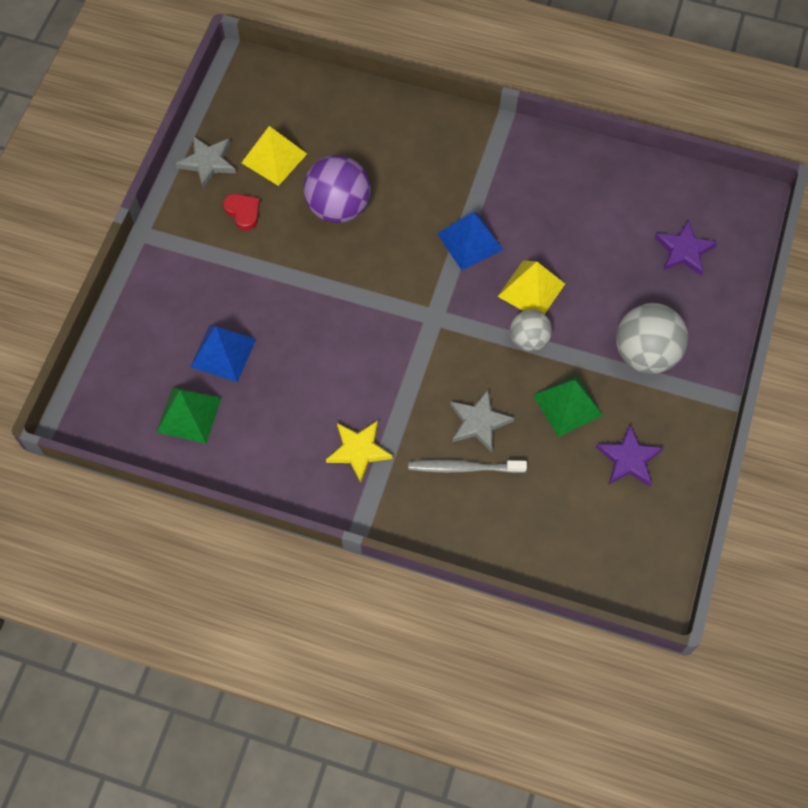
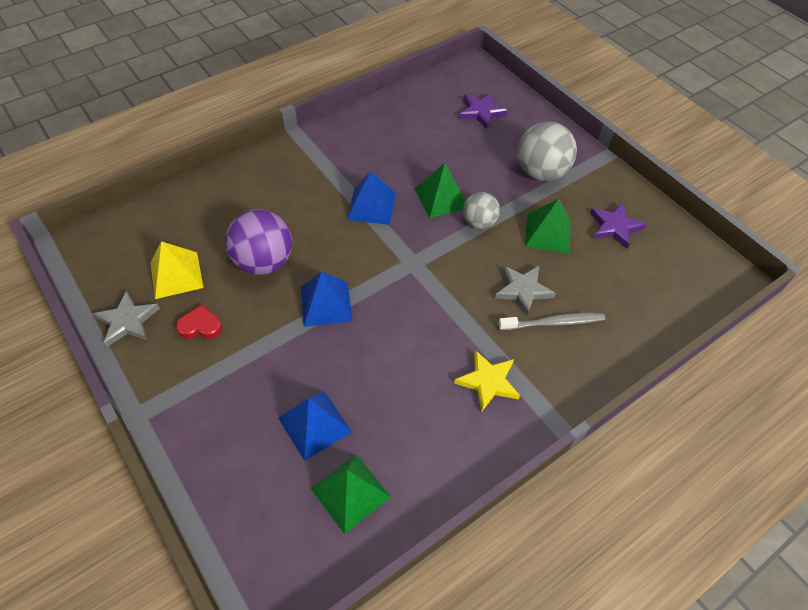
camera: 55 degrees left, 10 degrees down
grey toothbrush [409,459,527,473] -> grey toothbrush turned 135 degrees counterclockwise [498,313,605,330]
yellow pyramid [498,261,565,314] -> green pyramid [414,163,466,218]
none -> blue pyramid [301,271,353,327]

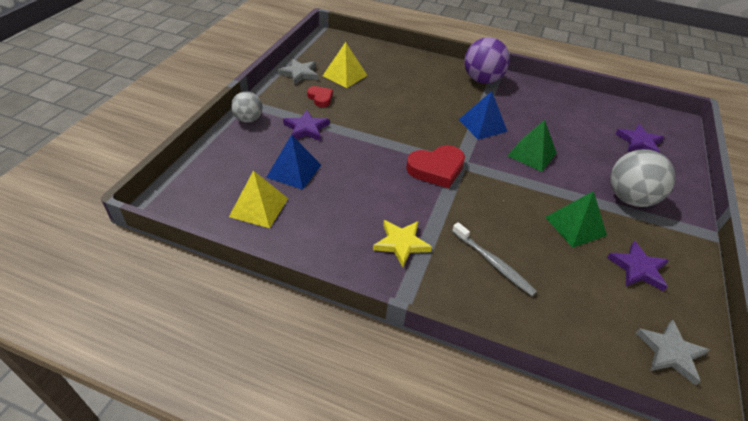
camera: 55 degrees right, 10 degrees down
purple ball [225,209,292,275] -> purple ball moved to [464,37,510,84]
blue pyramid [301,271,353,327] -> none
green pyramid [311,455,391,534] -> yellow pyramid [229,171,288,228]
grey ball [463,192,500,229] -> grey ball moved to [231,91,262,123]
grey star [495,266,556,316] -> grey star moved to [636,319,710,386]
none -> purple star [283,110,330,141]
none -> red heart [406,145,465,188]

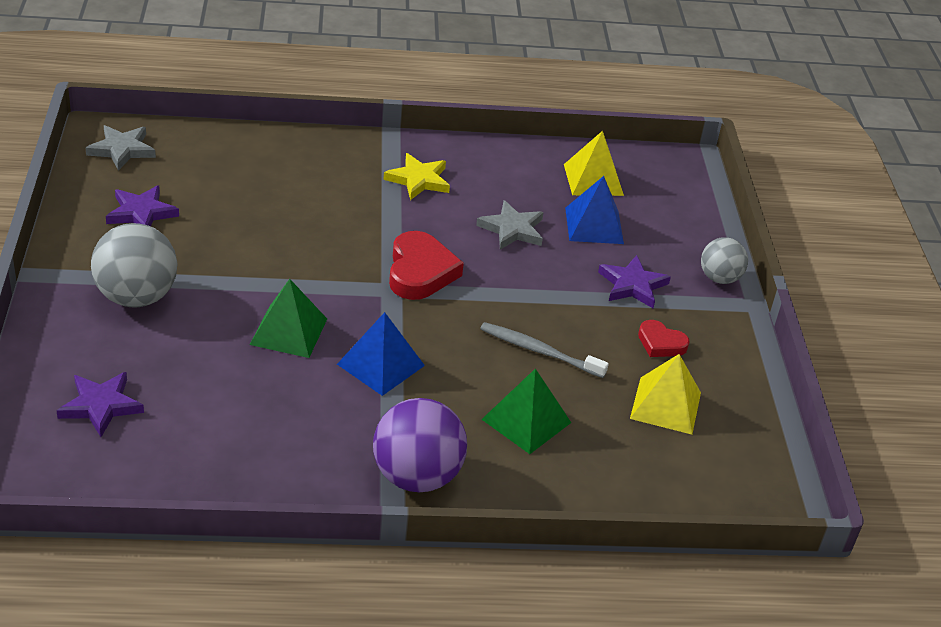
camera: 155 degrees right, 5 degrees down
grey star [278,59,318,85] -> grey star moved to [476,200,544,250]
red heart [406,145,465,188] -> red heart turned 135 degrees clockwise [389,231,464,300]
grey toothbrush [452,222,537,296] -> grey toothbrush moved to [480,322,609,378]
green pyramid [545,191,607,248] -> green pyramid moved to [481,368,571,454]

